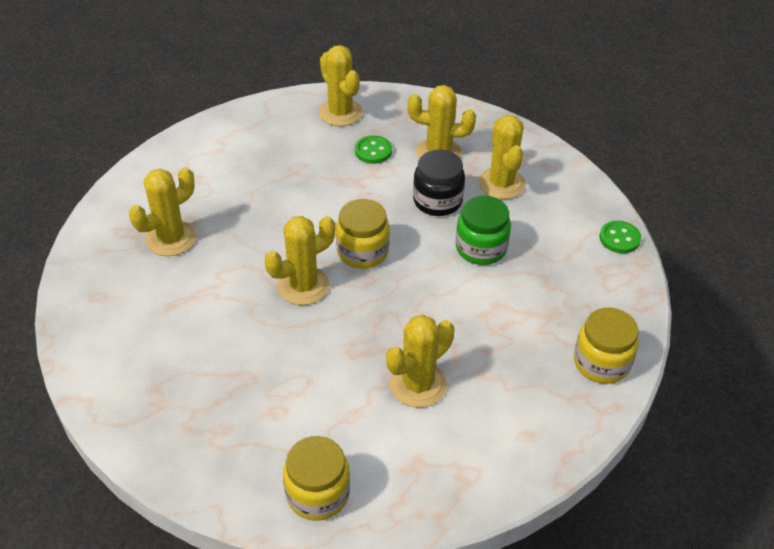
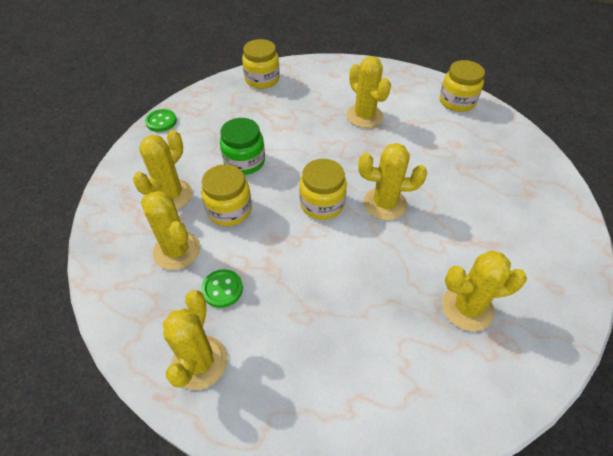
camera: 140 degrees left, 5 degrees up
yellow cactus [386,315,455,408] -> yellow cactus turned 60 degrees clockwise [347,56,391,128]
black jar [413,150,465,216] -> yellow jar [201,164,252,226]

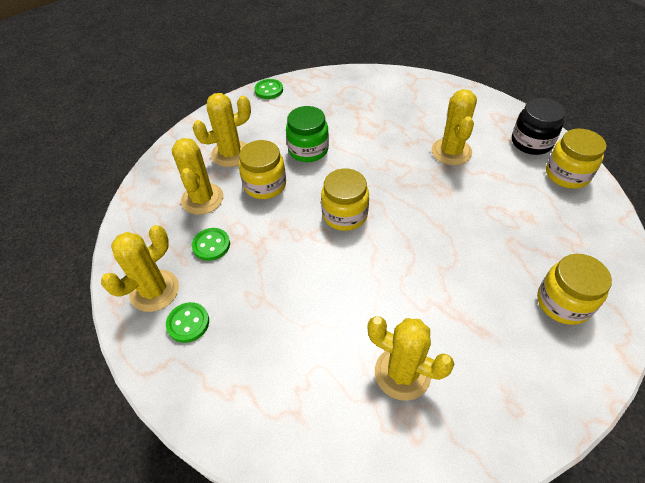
camera: 35 degrees right, 0 degrees up
yellow jar [242,39,280,89] -> yellow jar moved to [537,254,612,325]
yellow cactus [359,143,427,220] -> none
none -> green button [166,302,209,343]
none -> black jar [512,98,565,155]

